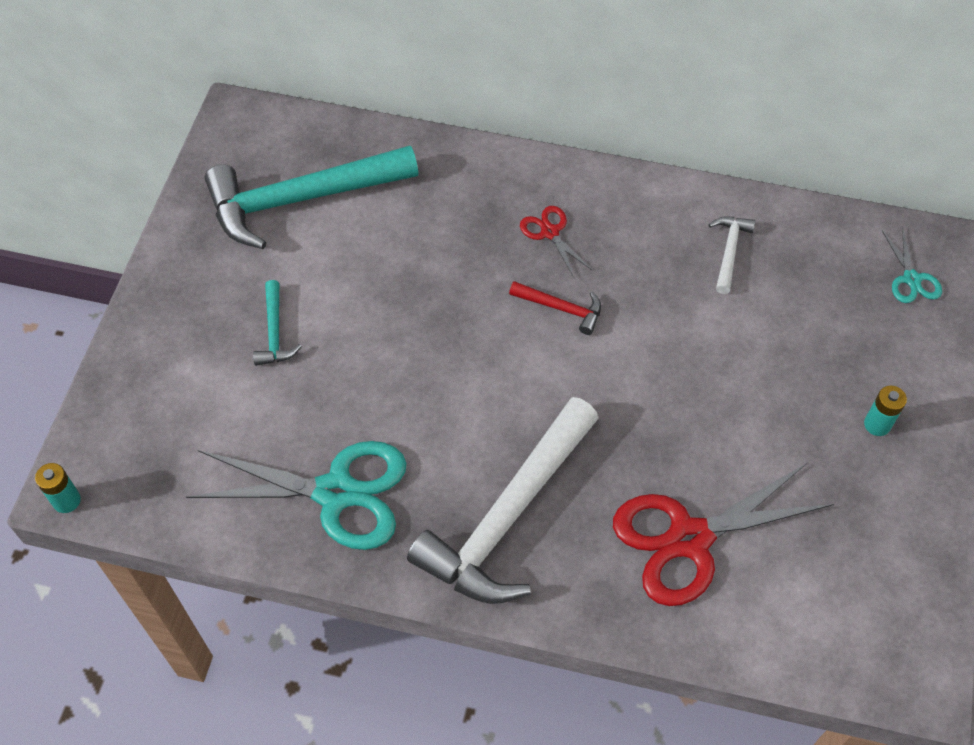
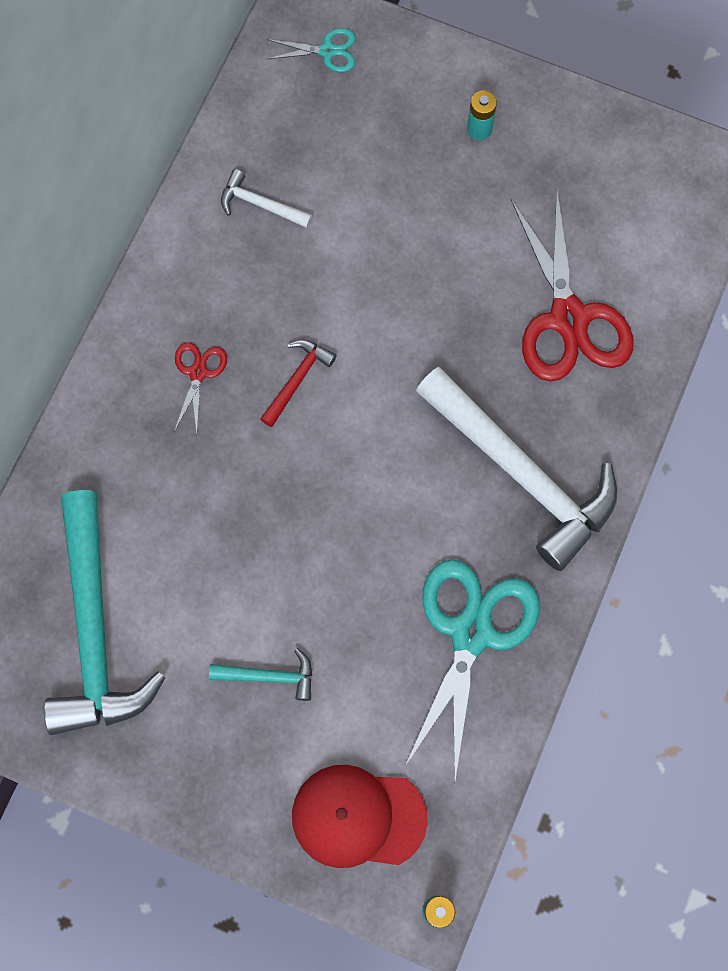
camera: 80 degrees left, 15 degrees up
red scissors [520,206,592,278] -> red scissors turned 120 degrees clockwise [174,342,227,433]
none -> red cap [292,765,428,868]

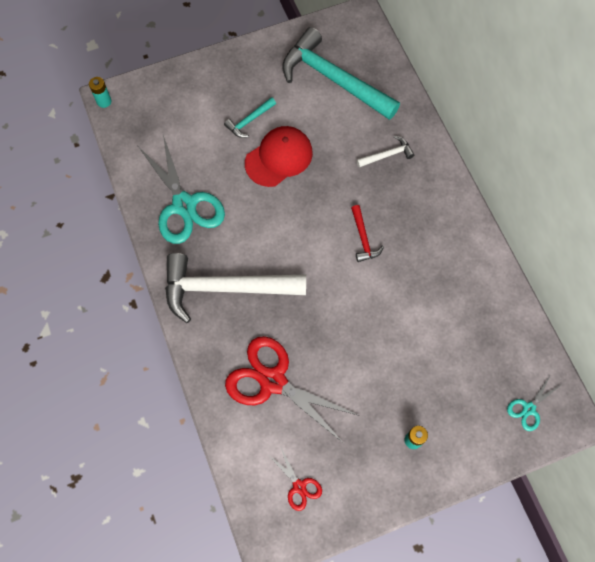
camera: 135 degrees right, 5 degrees down
red scissors [174,342,227,433] -> red scissors moved to [270,446,322,511]
white hammer [221,169,313,228] -> white hammer moved to [356,136,415,168]
red cap [292,765,428,868] -> red cap moved to [245,126,313,187]

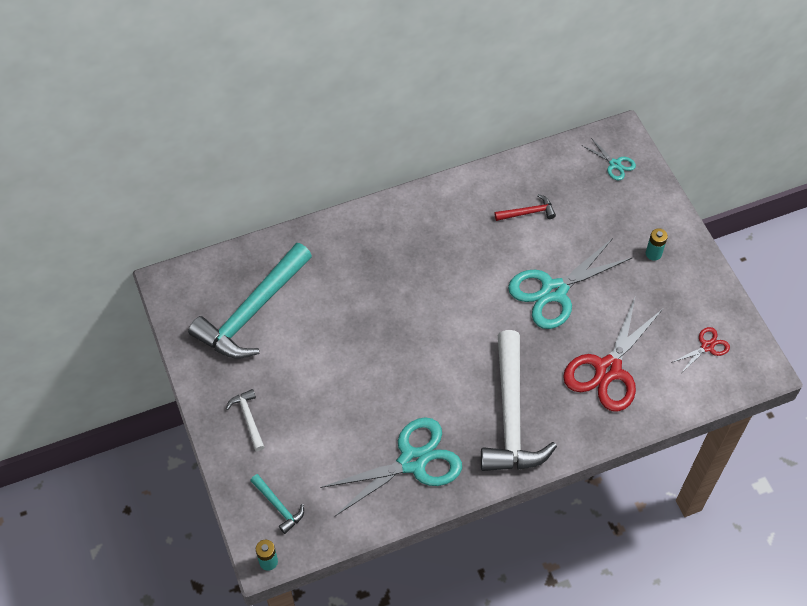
camera: 90 degrees left, 10 degrees down
turquoise hammer [224,97,276,138] -> turquoise hammer moved to [250,474,304,534]
red cap [245,126,313,187] -> none
red hammer [351,205,384,262] -> red hammer moved to [495,194,556,221]
white hammer [356,136,415,168] -> white hammer moved to [226,389,264,451]
none -> turquoise scissors [508,238,633,329]

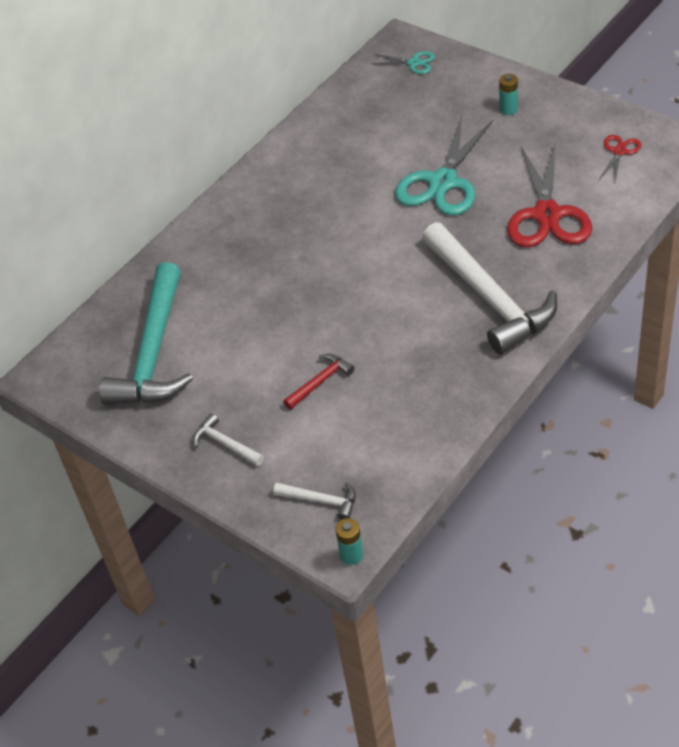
camera: 25 degrees left, 10 degrees down
turquoise hammer [250,474,304,534] -> white hammer [273,482,356,520]
turquoise scissors [320,417,462,516] -> none
red hammer [495,194,556,221] -> red hammer moved to [283,354,355,409]

